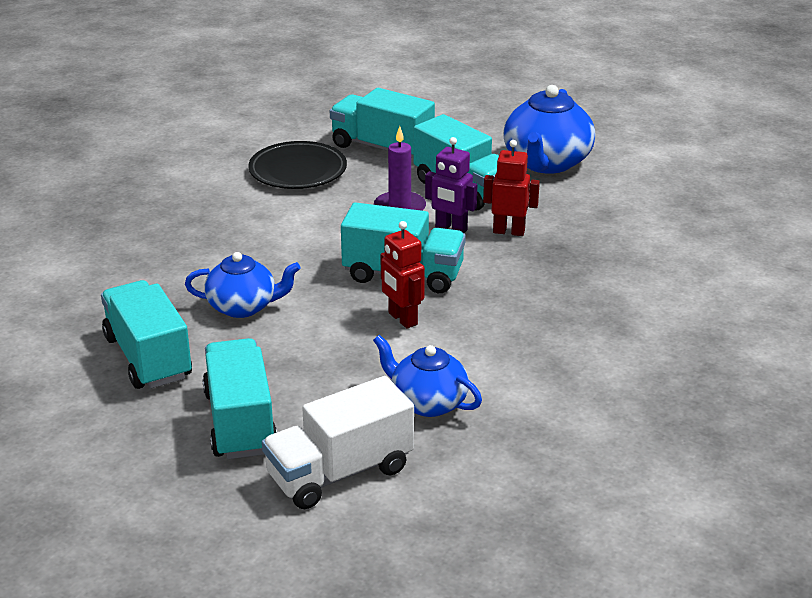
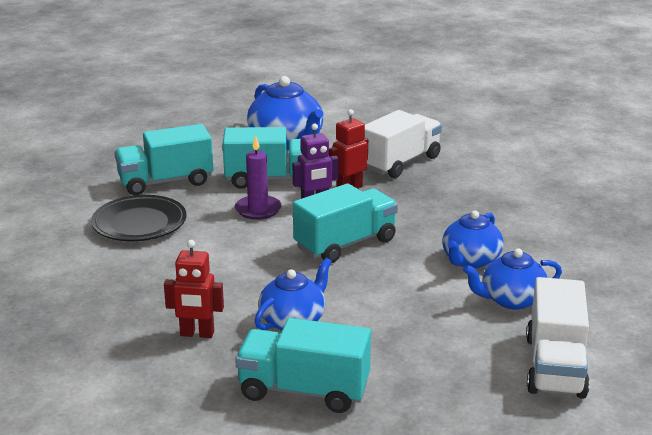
camera: 50 degrees left, 5 degrees down
turquoise truck [202,338,277,459] -> none
red robot [381,221,425,329] -> red robot moved to [164,240,224,338]
none -> white truck [365,110,442,178]
none -> blue teapot [442,211,504,268]

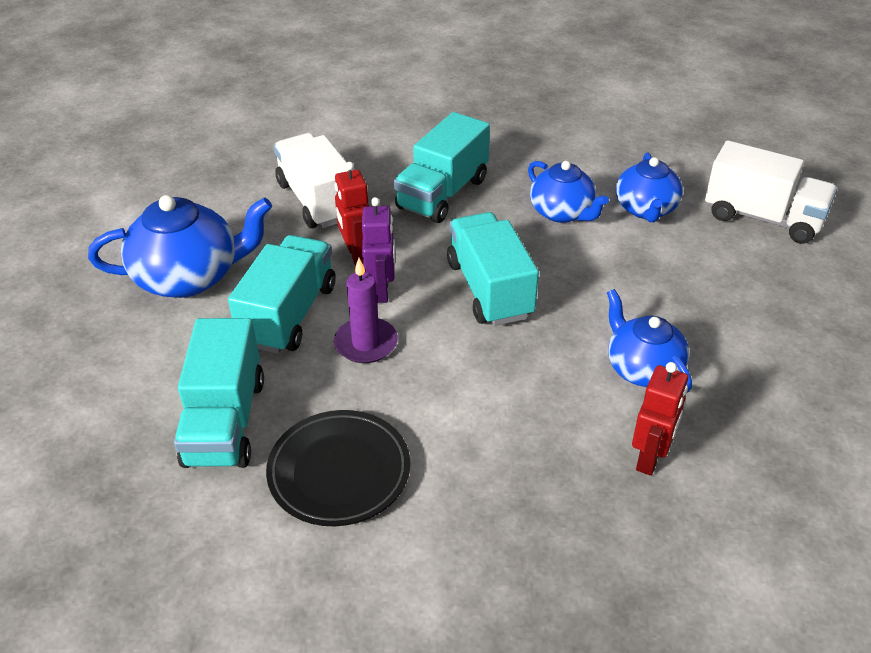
camera: 70 degrees left, 15 degrees up
turquoise truck [235,318,371,413] -> turquoise truck moved to [394,112,490,223]

